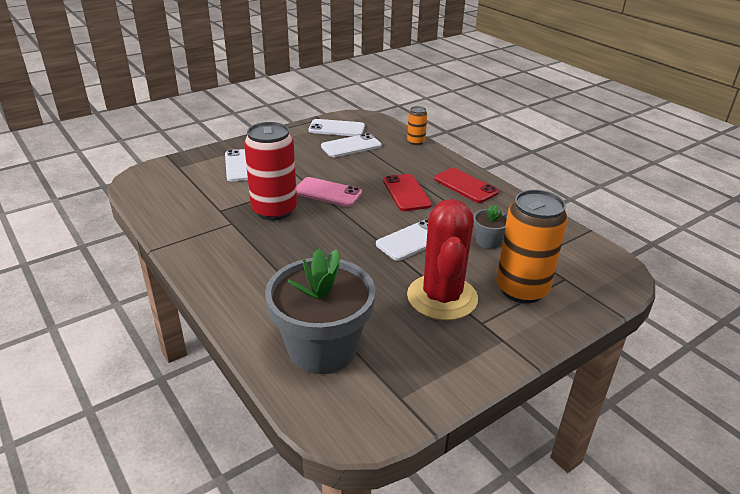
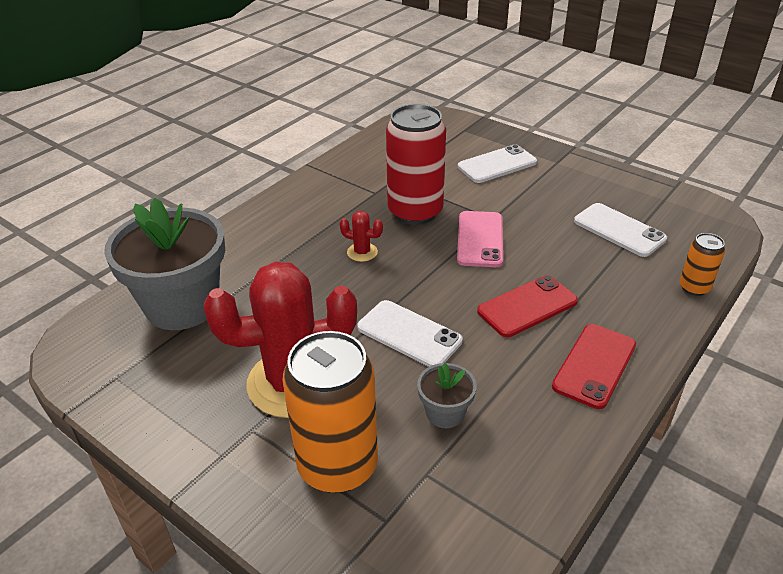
camera: 75 degrees right, 5 degrees up
white phone [308,119,365,136] -> none
none -> red cactus [339,211,383,262]

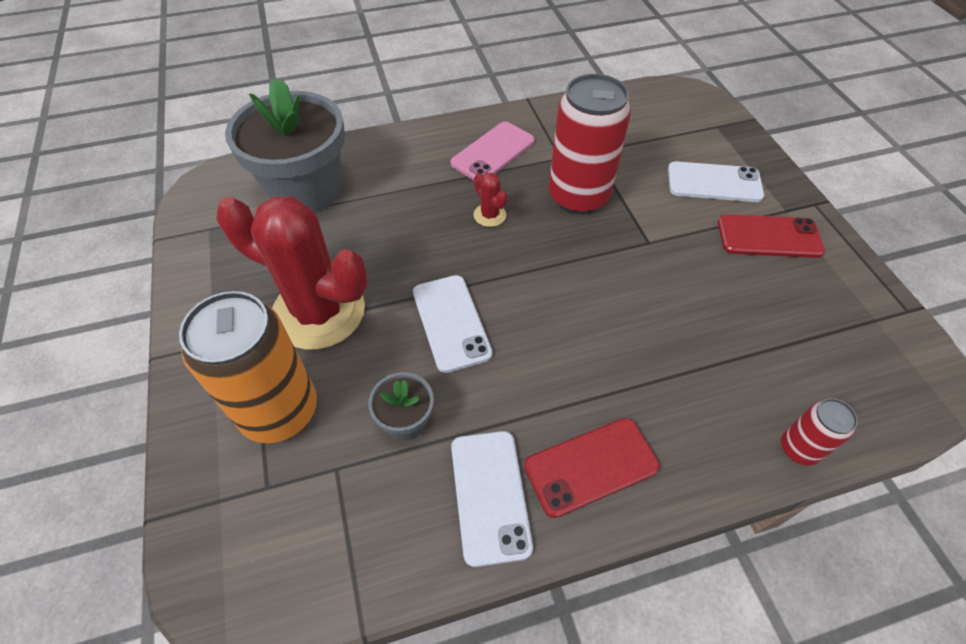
camera: 35 degrees right, 15 degrees up
pink phone [457,211,503,267] -> pink phone moved to [451,122,535,180]
red phone [477,275,578,337] -> red phone moved to [718,214,825,258]
white phone [574,203,667,257] -> white phone moved to [451,431,533,567]
orange can [680,233,725,296] -> red can [781,398,858,466]

